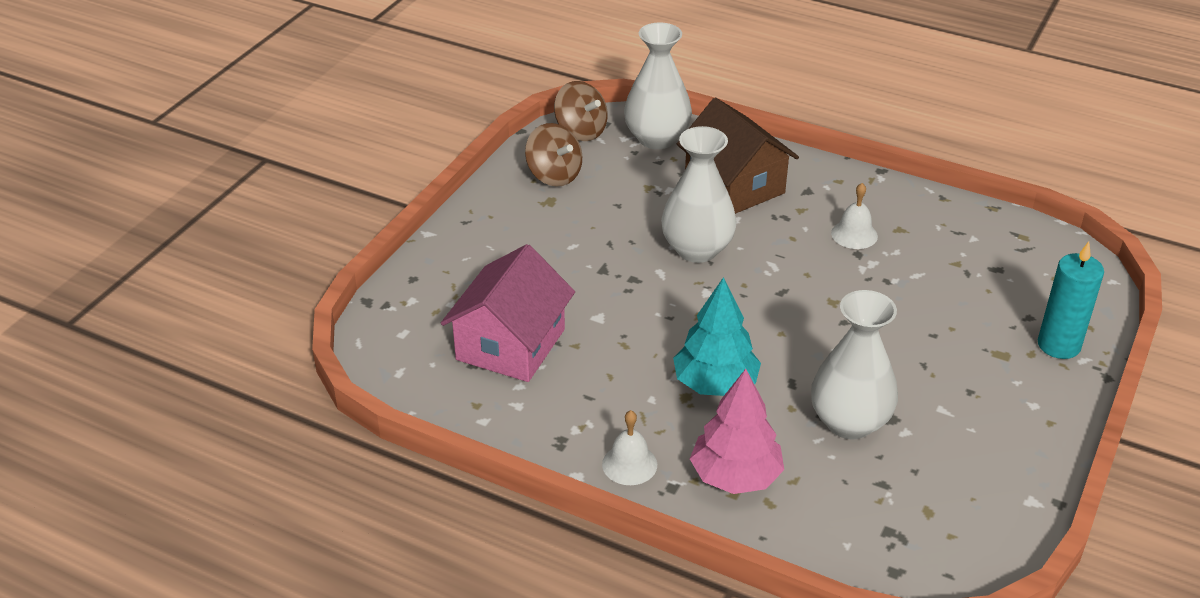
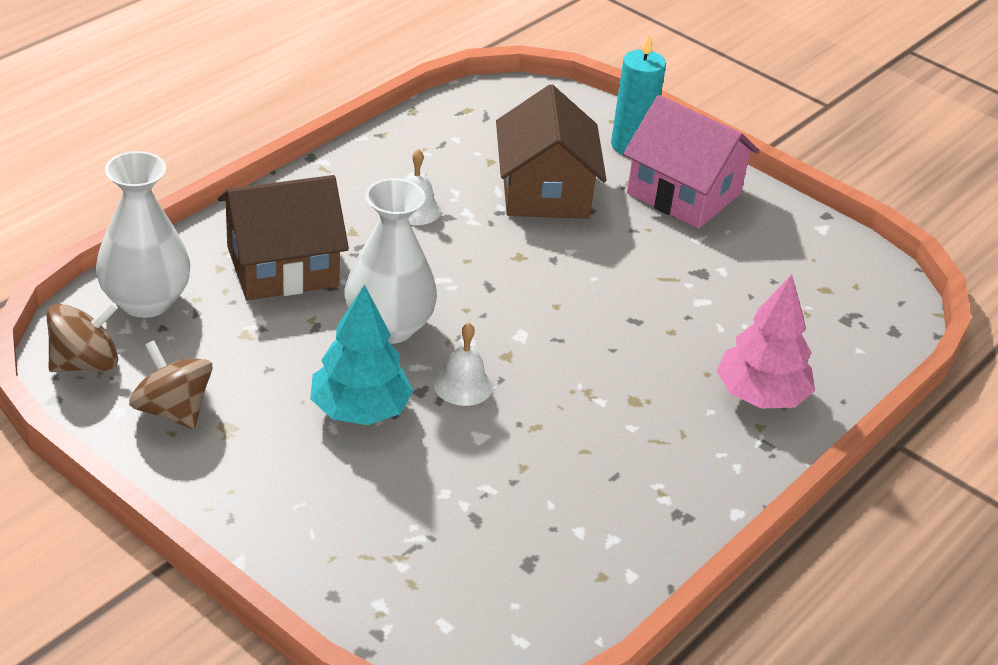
camera: 80 degrees left, 0 degrees up
pink house [441,244,575,382] -> pink house moved to [623,95,760,229]
brown spinning top [525,123,582,186] -> brown spinning top turned 105 degrees counterclockwise [129,340,213,429]
white bell [602,410,657,485] -> white bell moved to [434,323,493,406]
turquoise tree [673,277,761,396] -> turquoise tree moved to [310,284,413,425]
white vase [811,290,898,439] -> none
none -> brown house [496,85,607,219]

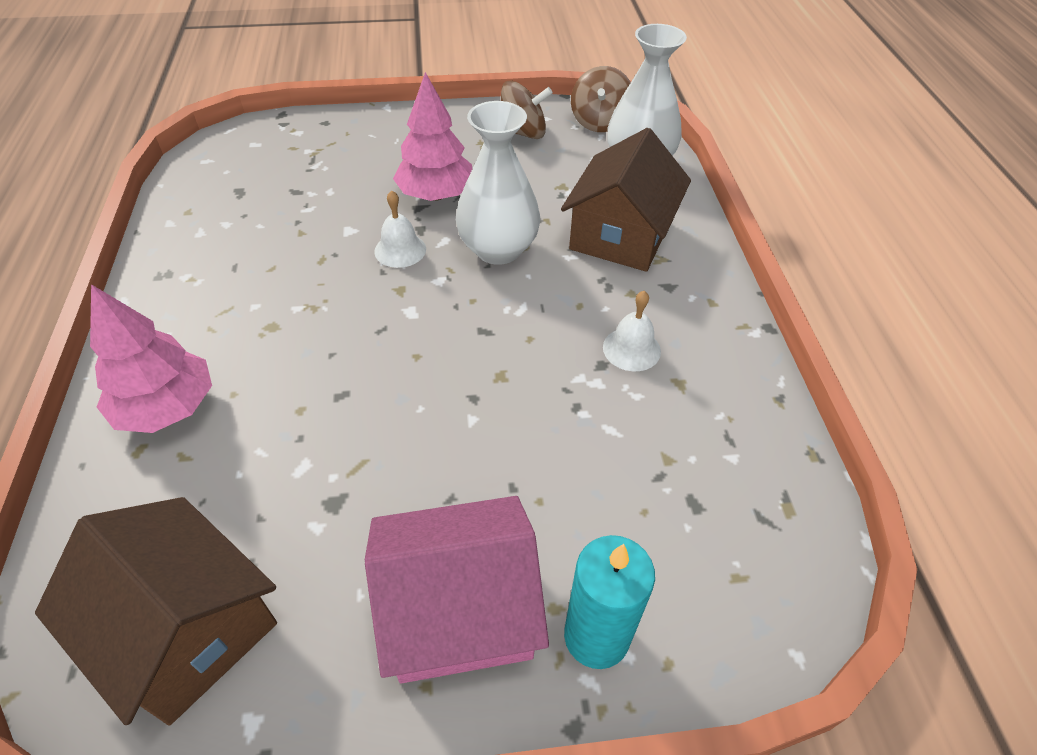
camera: 135 degrees right, 10 degrees up
turquoise tree [310,284,413,425] -> pink tree [393,72,473,201]
brown house [496,85,607,219] -> brown house moved to [35,497,277,725]

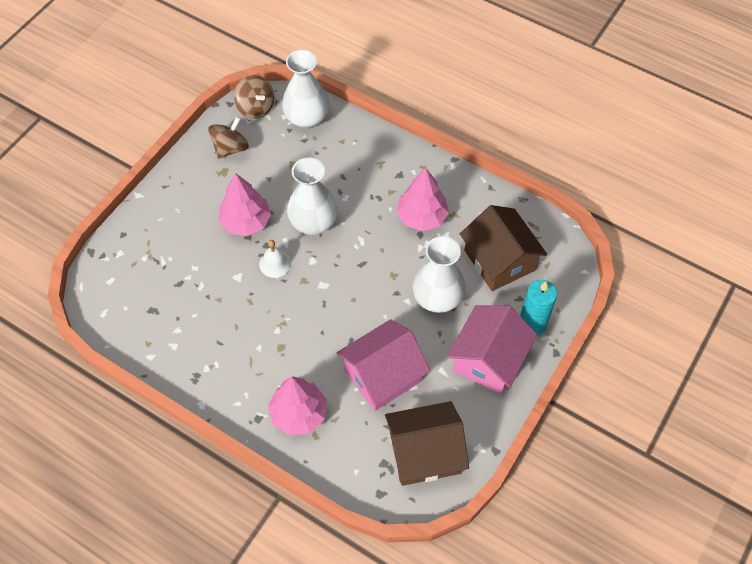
camera: 50 degrees left, 10 degrees up
brown house [561,128,691,272] -> brown house moved to [460,205,547,291]
white bell [603,291,661,371] -> pink tree [396,168,449,231]
none -> pink house [337,319,430,411]
none -> white vase [413,236,465,313]

